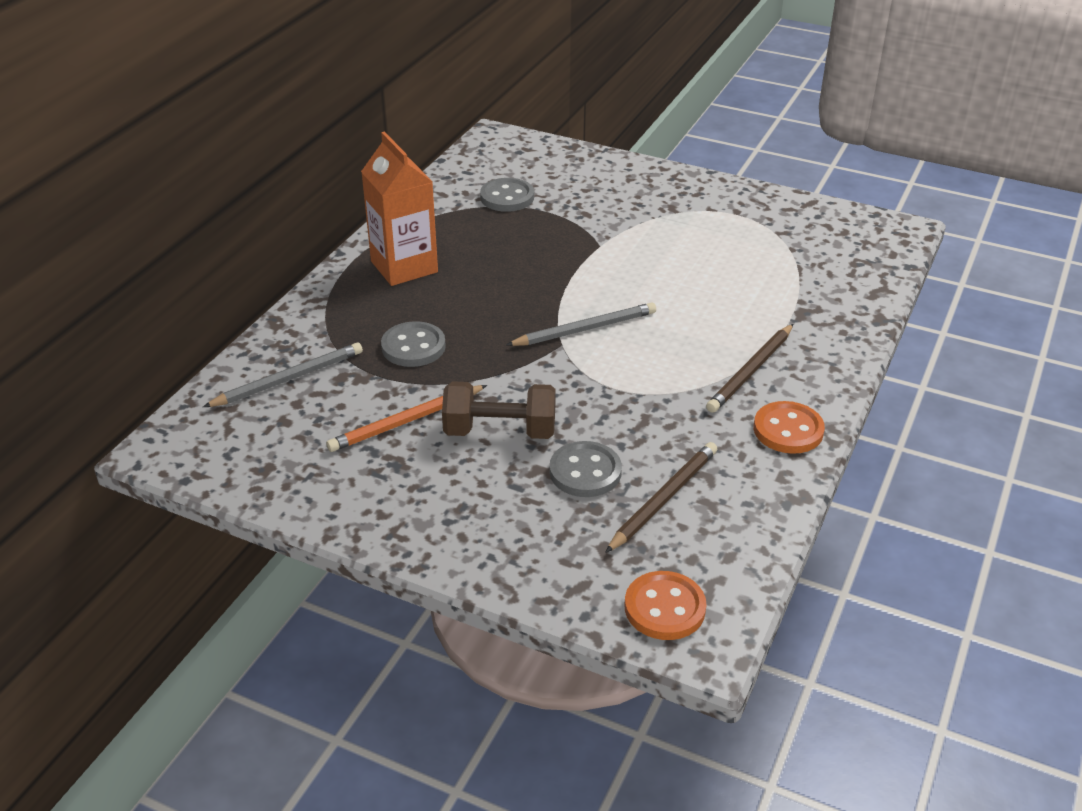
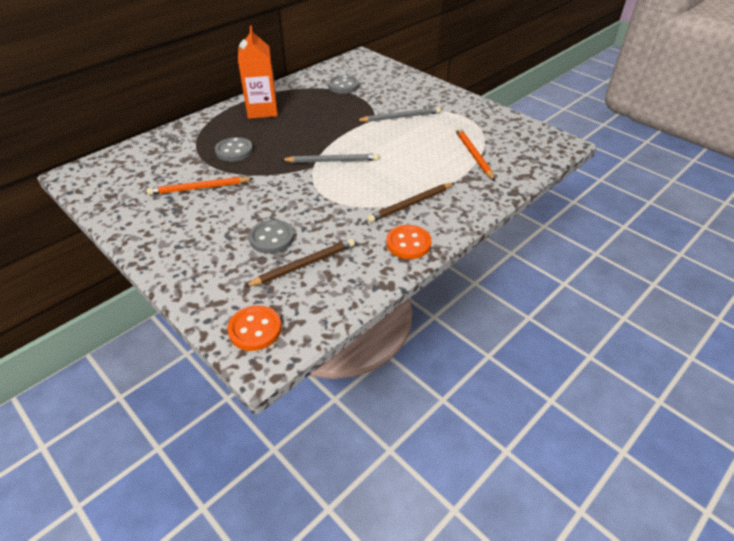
camera: 20 degrees right, 5 degrees up
grey pencil [203,342,363,407] -> grey pencil moved to [356,107,441,122]
brown dumbbell [442,381,556,439] -> none
none -> orange pencil [455,127,495,181]

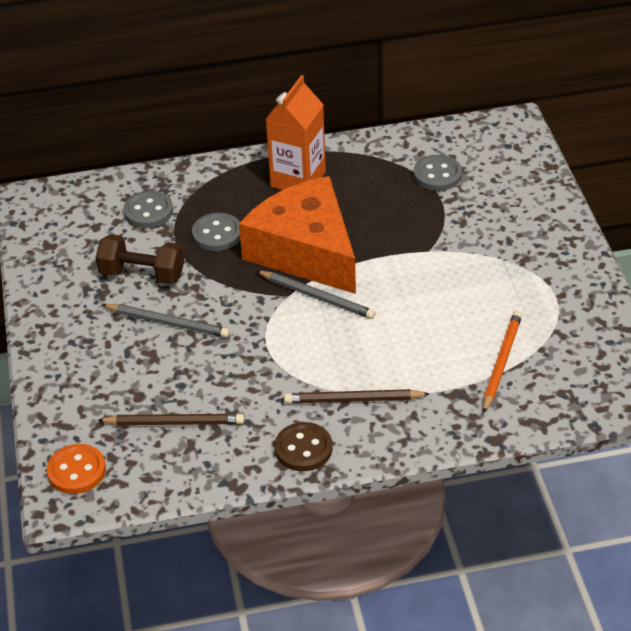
camera: 35 degrees right, 0 degrees up
orange pencil [147,177,254,195] -> brown dumbbell [96,234,184,284]
grey button [249,220,294,254] -> grey button moved to [123,191,173,228]
grey pencil [356,107,441,122] -> grey pencil moved to [102,304,230,338]
orange button [386,225,432,259] -> brown button [275,422,332,471]
none -> orange cheese [239,176,356,294]

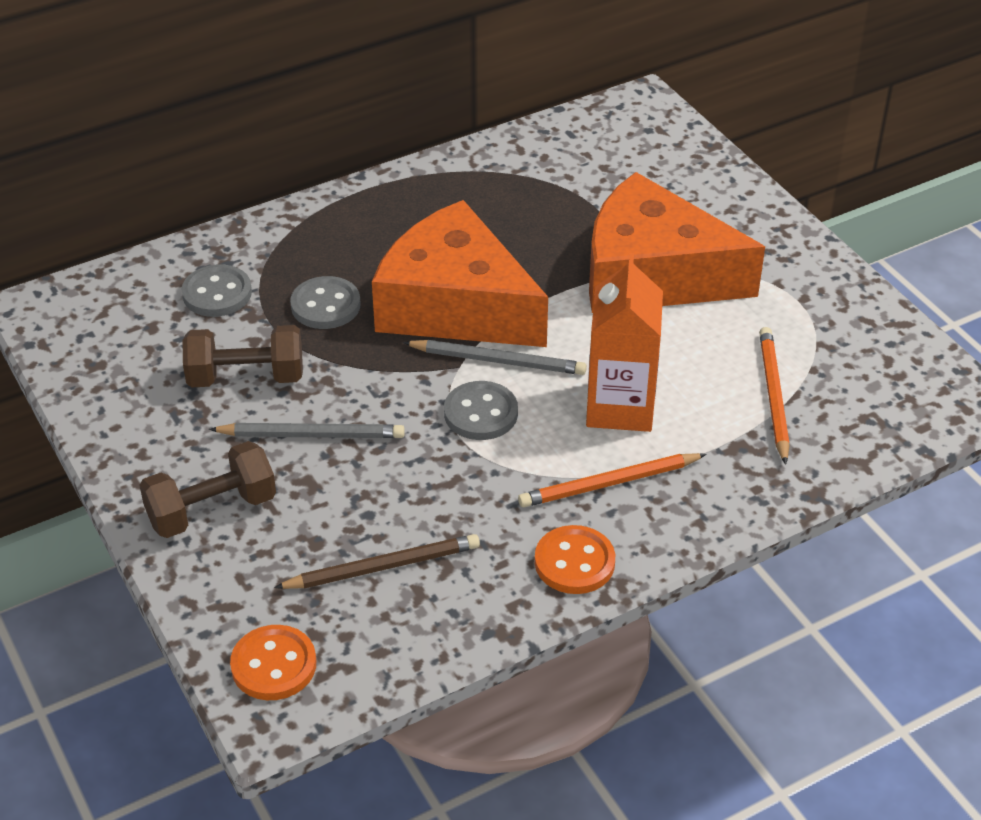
camera: 20 degrees left, 0 degrees up
orange carton [266,75,326,190] -> orange carton moved to [586,253,663,432]
brown button [275,422,332,471] -> orange button [535,525,615,594]
brown pencil [284,389,430,403] -> orange pencil [518,453,707,507]
grey button [414,155,462,191] -> grey button moved to [444,381,518,440]
none -> brown dumbbell [139,441,276,538]
none -> orange cheese [589,172,765,313]

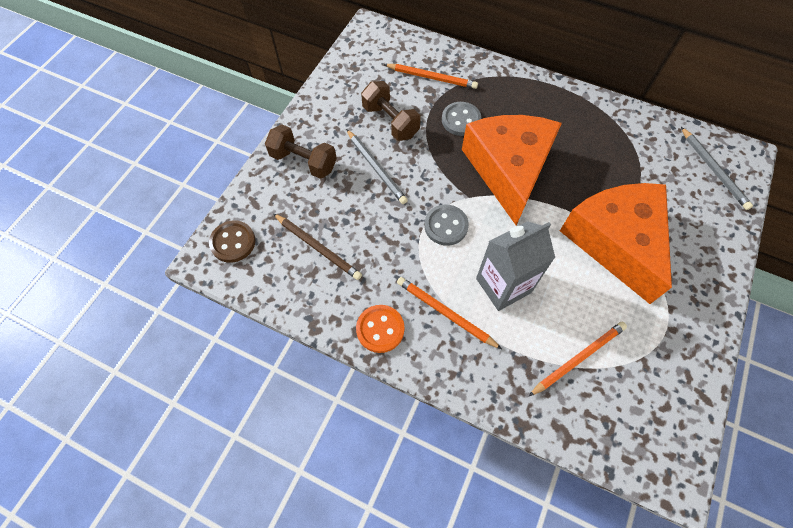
camera: 55 degrees right, 20 degrees up
grey button [181,265,252,317] -> orange pencil [383,64,478,89]
orange button [230,625,316,700] -> brown button [209,220,255,263]
grey pencil [403,340,587,375] -> grey pencil moved to [681,127,753,210]
orange carton [586,253,663,432] -> grey carton [476,221,555,311]

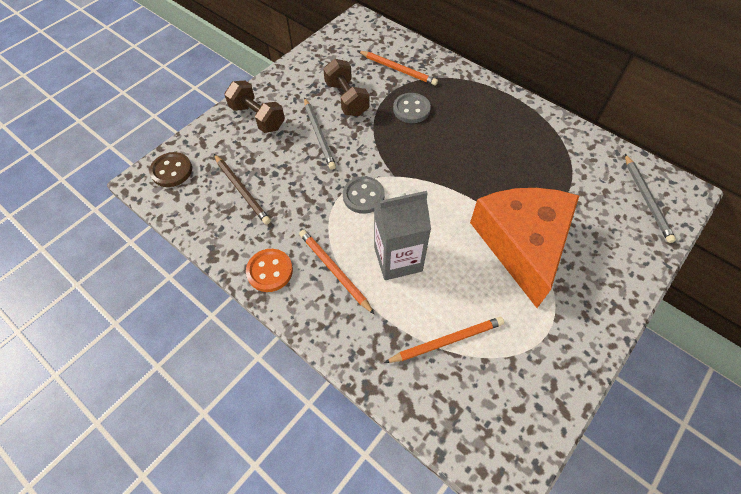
camera: 15 degrees right, 5 degrees down
orange cheese [462,115,562,225] -> none

